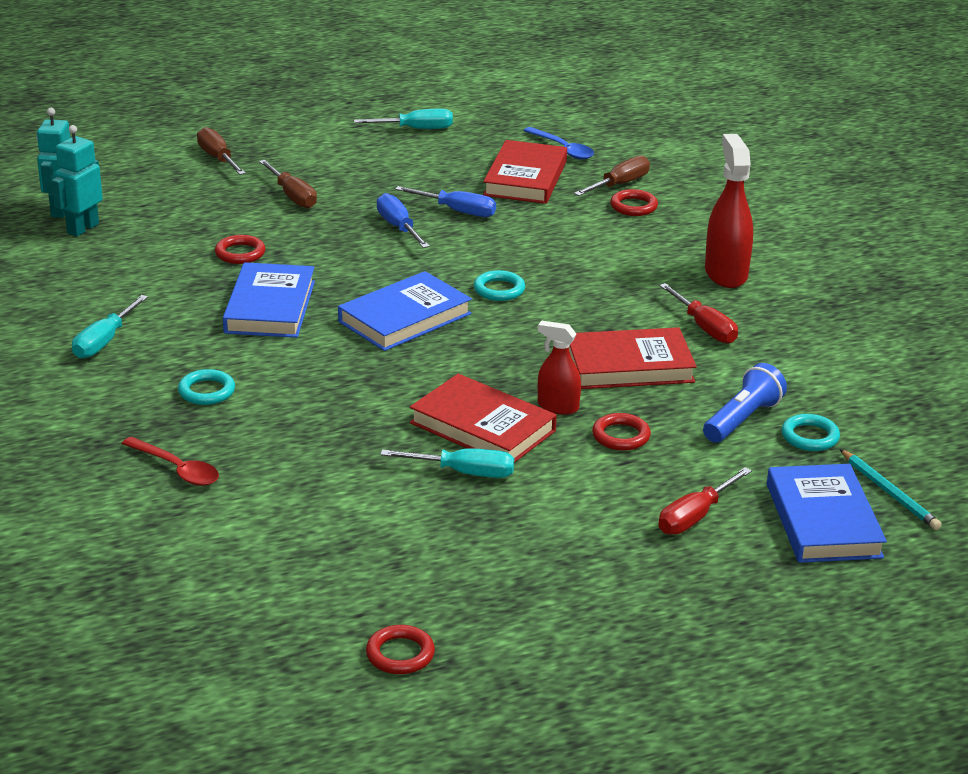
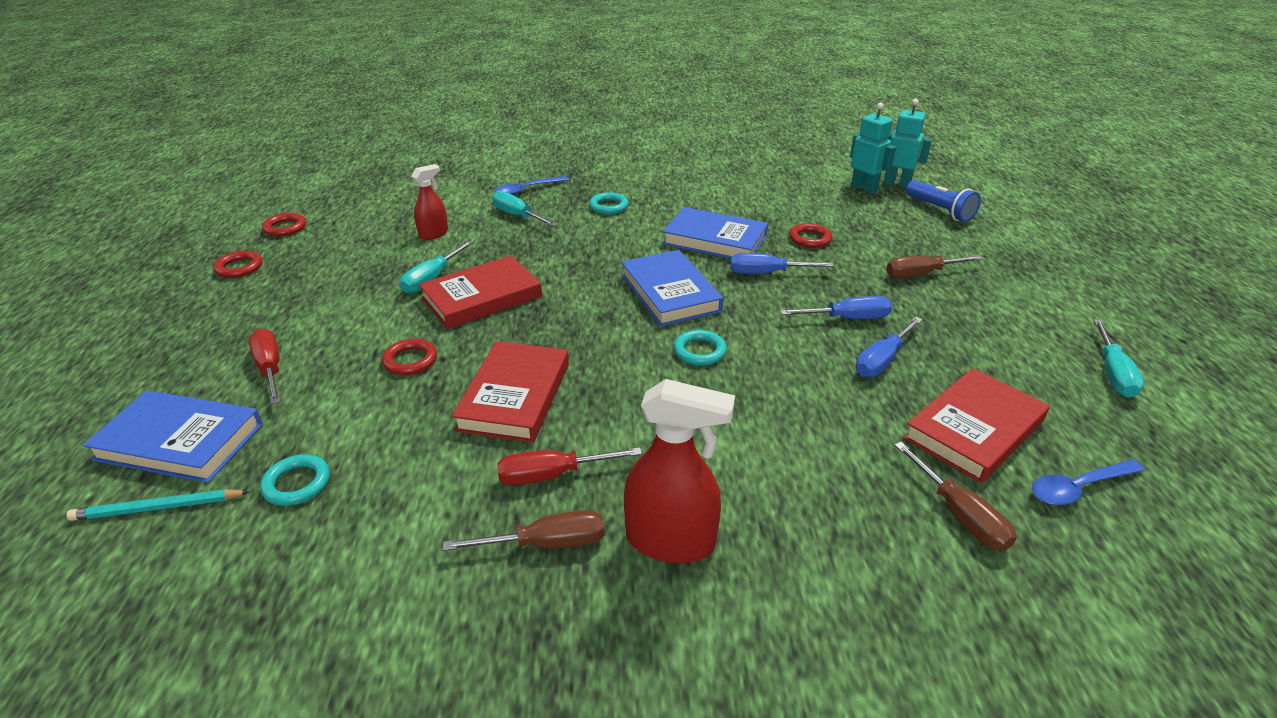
camera: 110 degrees right, 5 degrees up
turquoise screwdriver [72,295,148,359] -> turquoise screwdriver moved to [492,191,557,226]
red spoon [122,437,219,486] -> blue spoon [495,176,569,195]
brown screwdriver [197,127,246,175] -> brown screwdriver moved to [443,510,605,551]
red book [483,140,567,204] -> red book turned 75 degrees counterclockwise [903,368,1050,483]
red spray bottle [538,321,581,415] -> red spray bottle moved to [411,164,448,240]
red ring [610,189,658,216] -> red ring moved to [213,251,263,278]
blue flashlight [703,363,787,443] -> blue flashlight moved to [906,180,981,222]
none -> blue screwdriver [730,253,833,274]

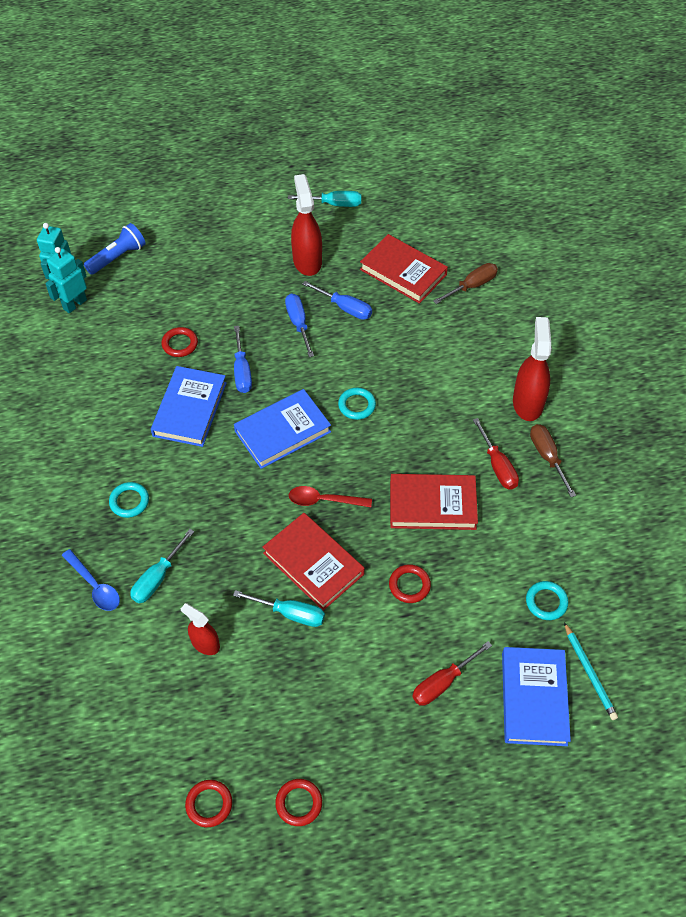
camera: 100 degrees left, 20 degrees up
brown screwdriver [886,255,983,278] -> none
blue spoon [1032,460,1145,505] -> none
none -> red spoon [289,486,372,507]
none -> red spray bottle [291,174,322,276]

